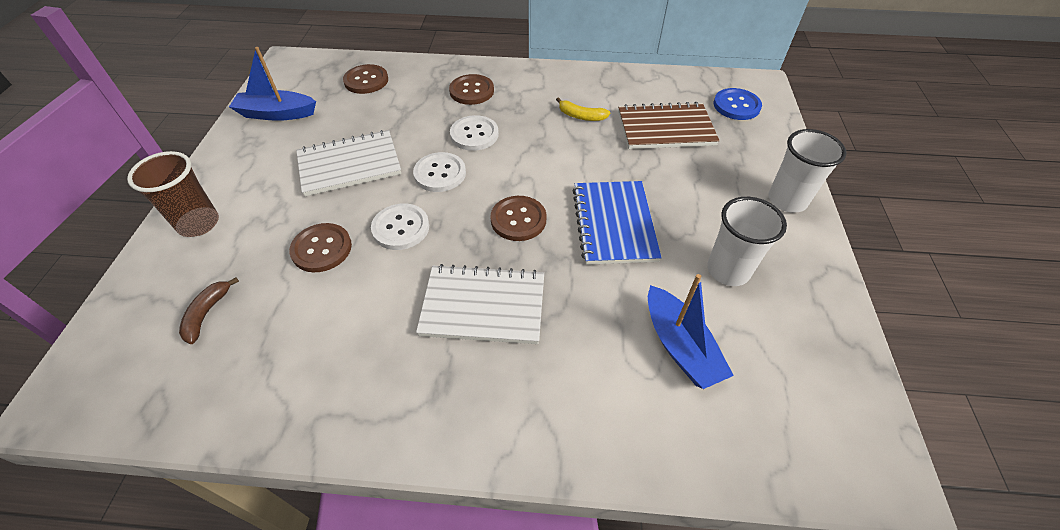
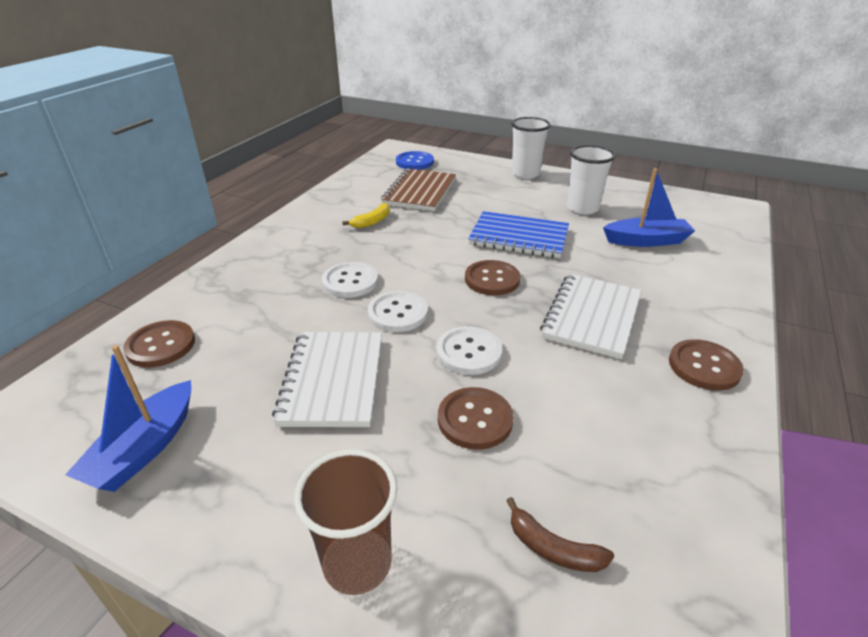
camera: 70 degrees left, 15 degrees down
brown button [449,74,494,105] -> brown button moved to [669,339,744,391]

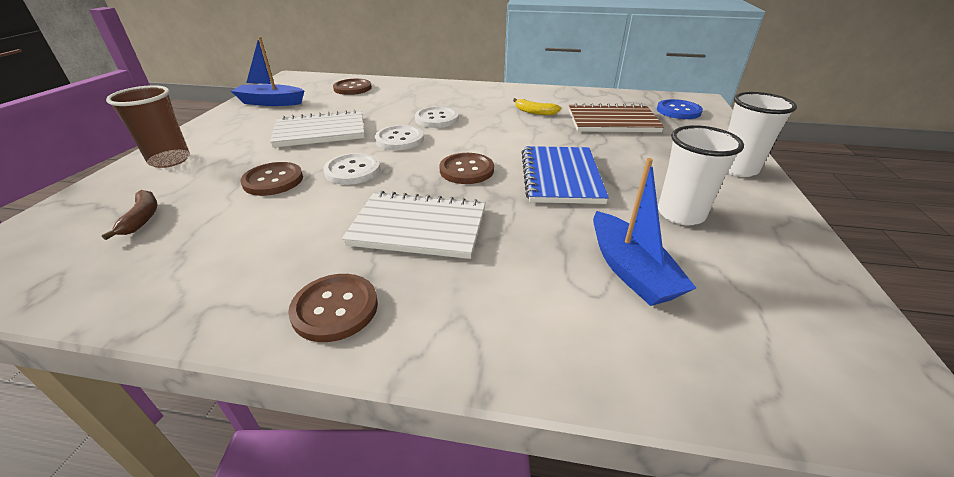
camera: 75 degrees right, 0 degrees up
brown banana [506,497,614,572] -> brown banana turned 150 degrees clockwise [102,190,157,240]

